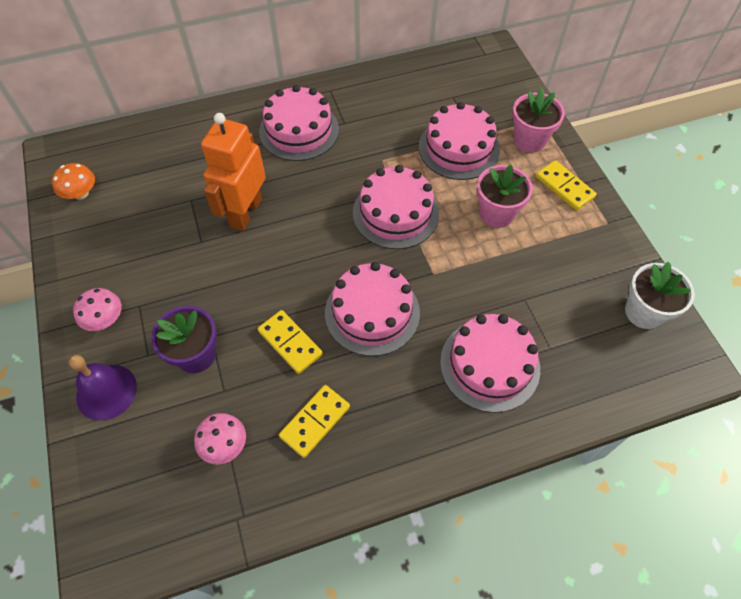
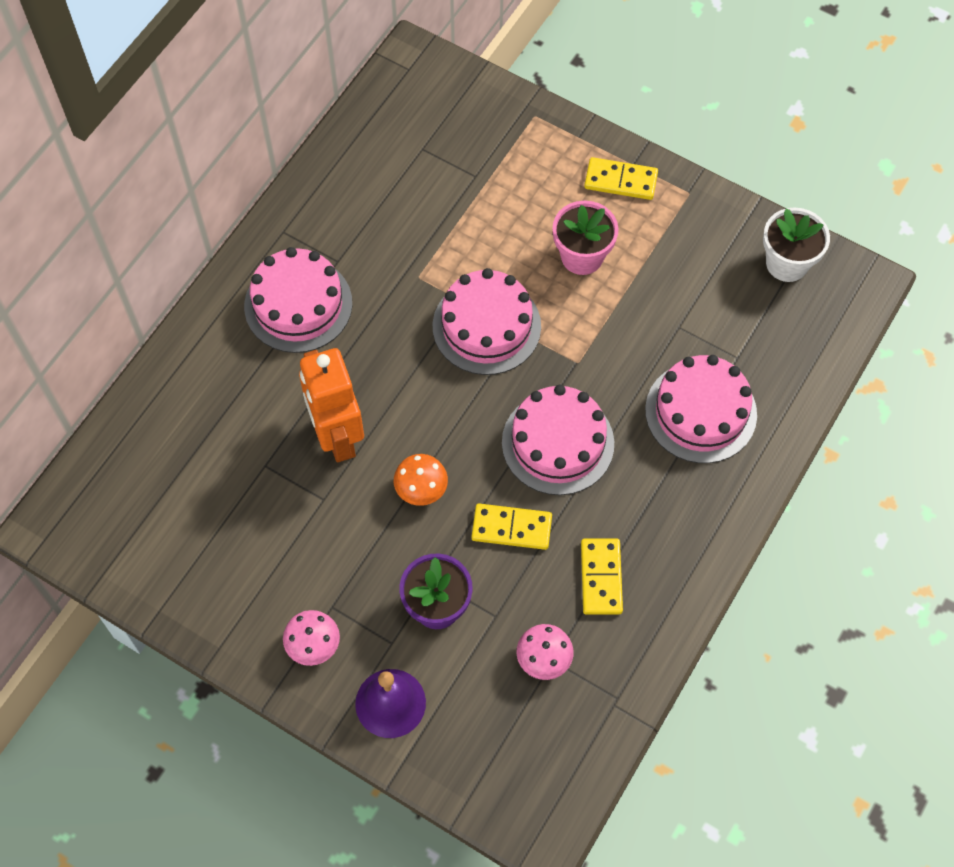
camera: 40 degrees left, 5 degrees up
orange mushroom [52,163,95,200] -> orange mushroom moved to [394,454,448,506]
pink cake [419,102,500,180] -> none
pink flower pot [512,88,565,153] -> none

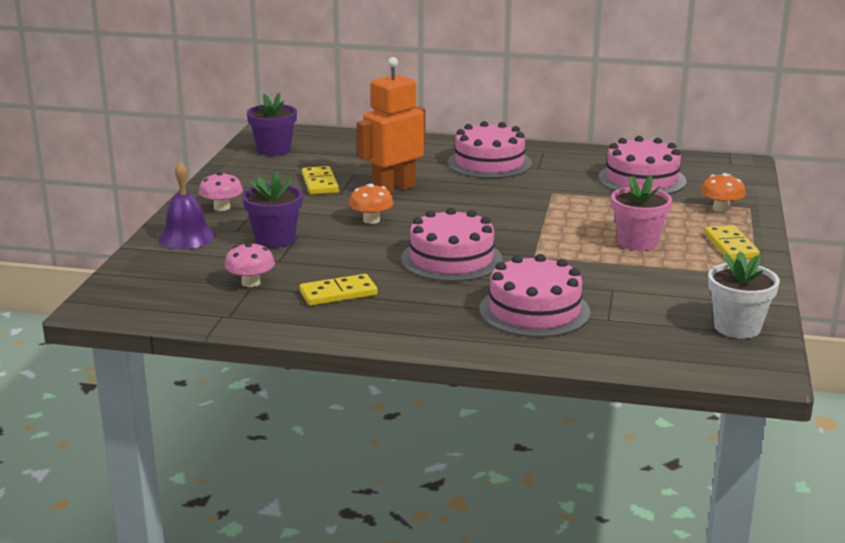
camera: 70 degrees right, 40 degrees down
pink cake [433,268,541,375] -> pink cake moved to [598,136,687,194]
yellow domino [472,504,552,550] -> yellow domino moved to [302,166,339,195]
none -> purple flower pot [247,93,297,156]
none -> orange mushroom [701,173,746,212]

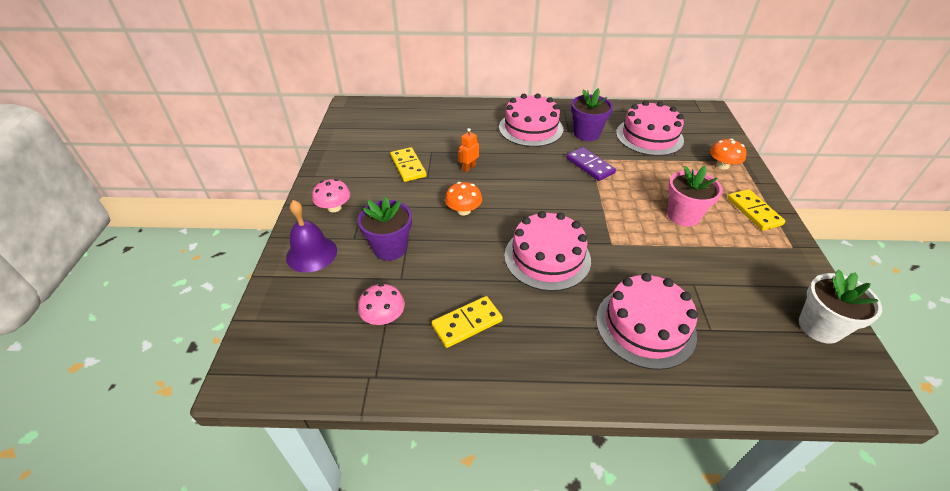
camera: 10 degrees left, 20 degrees up
purple flower pot [247,93,297,156] -> purple flower pot moved to [571,88,613,141]
orange robot [356,57,425,194] -> orange robot [458,128,479,172], size x0.42
none -> purple domino [566,147,616,181]

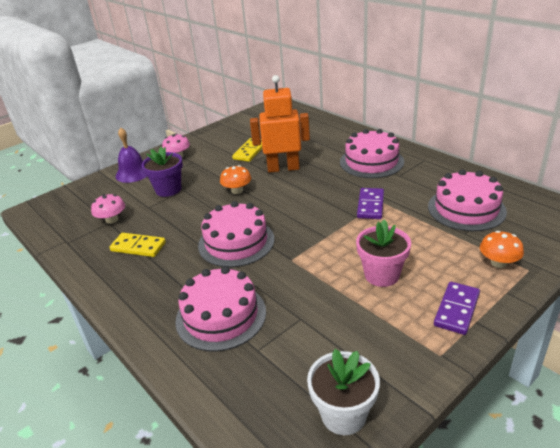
camera: 50 degrees right, 10 degrees down
orange robot [458,128,479,172] -> orange robot [250,75,310,173], size x2.36
purple flower pot [571,88,613,141] -> none
yellow domino [727,189,785,231] -> purple domino [434,282,480,335]

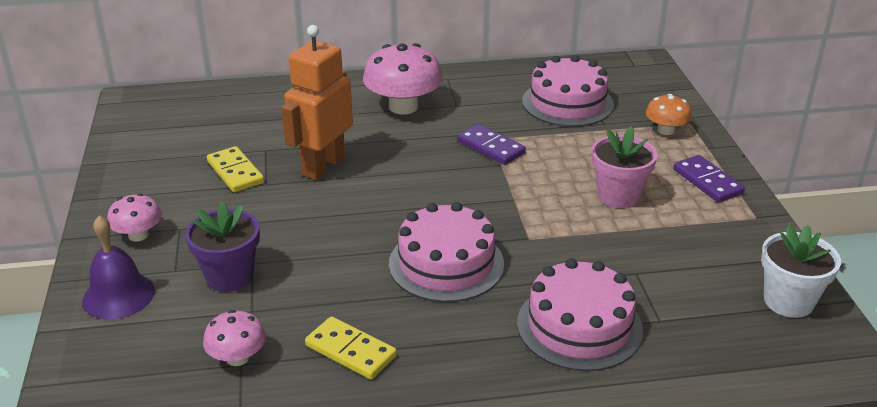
camera: 60 degrees left, 0 degrees up
yellow domino [109,233,166,257] -> yellow domino turned 75 degrees clockwise [305,316,397,379]
orange mushroom [220,165,251,194] -> none
pink cake [340,129,404,178] -> pink mushroom [363,43,443,114]

